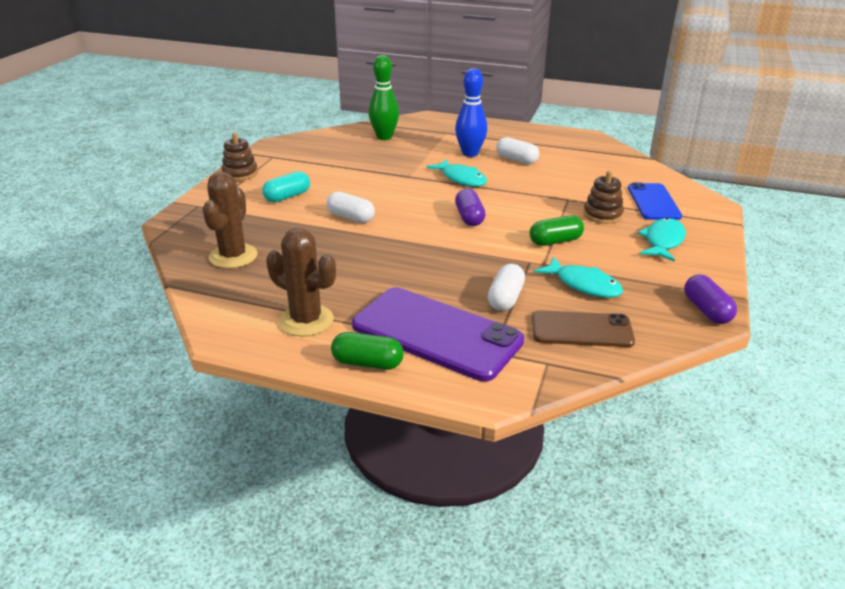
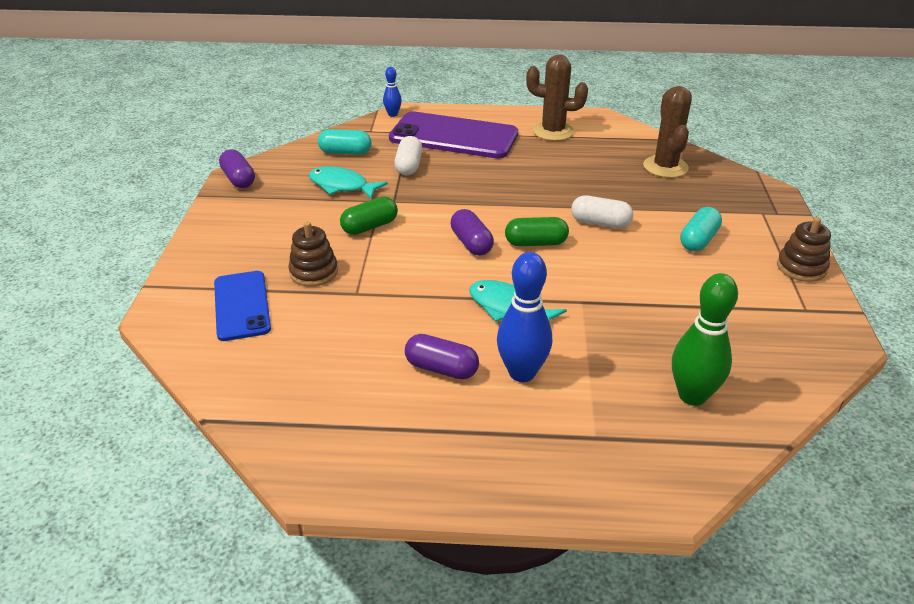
camera: 165 degrees right, 5 degrees up
green capsule [331,332,404,370] -> green capsule moved to [505,217,569,246]
white capsule [496,137,539,164] -> purple capsule [405,334,479,379]
brown phone [532,310,635,347] -> turquoise capsule [318,129,371,155]
turquoise fish [638,218,686,261] -> none
none -> blue bowling pin [383,67,402,117]

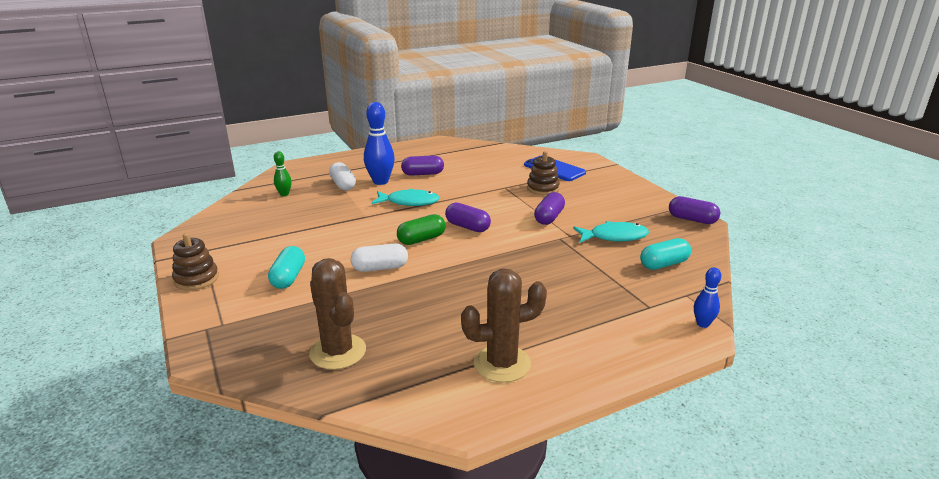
camera: 150 degrees right, 10 degrees down
green capsule [340,197,398,235] -> purple capsule [534,192,565,225]
purple phone [389,111,518,158] -> none
white capsule [394,136,422,175] -> white capsule moved to [329,162,356,191]
green bowling pin [672,273,738,406] -> green bowling pin [274,151,292,196], size x0.54

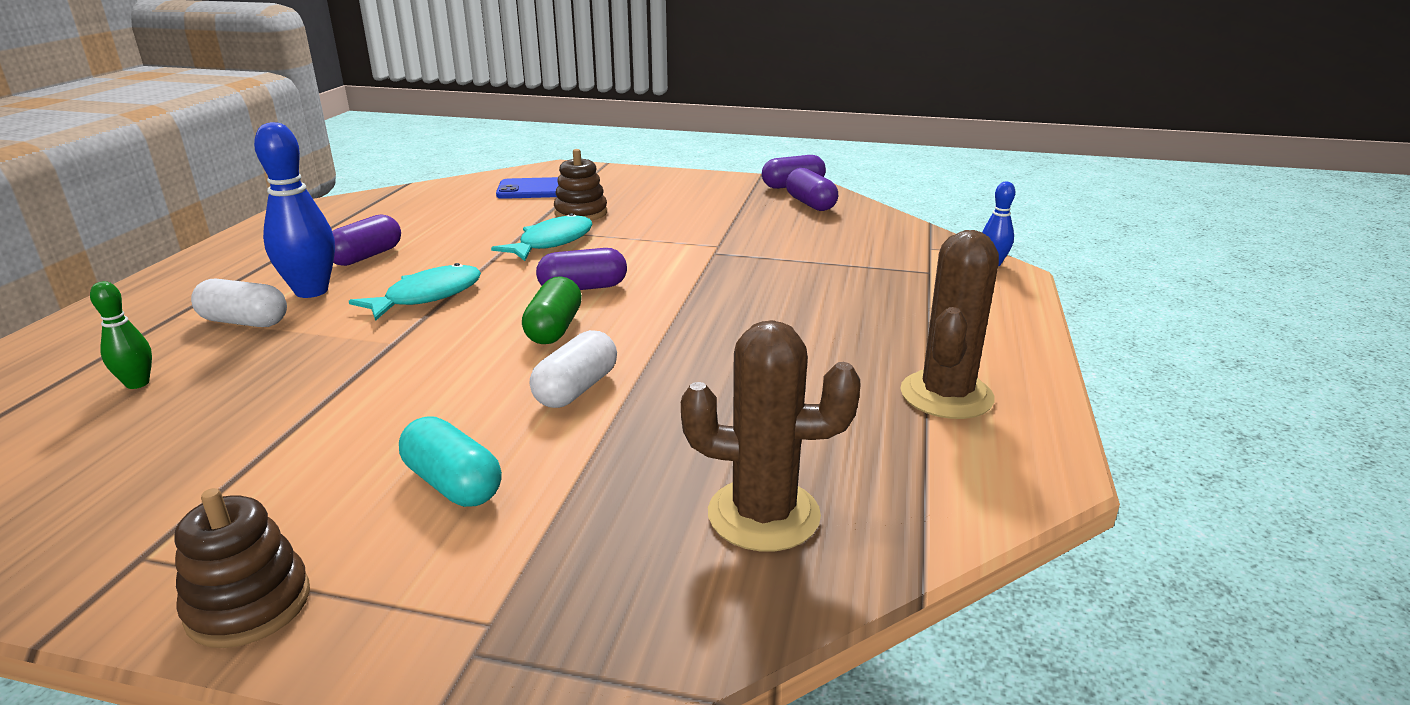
camera: 50 degrees left, 0 degrees up
purple capsule [534,192,565,225] -> purple capsule moved to [786,168,838,211]
turquoise fish [573,221,649,242] -> turquoise fish moved to [491,213,593,261]
turquoise capsule [640,238,691,270] -> none

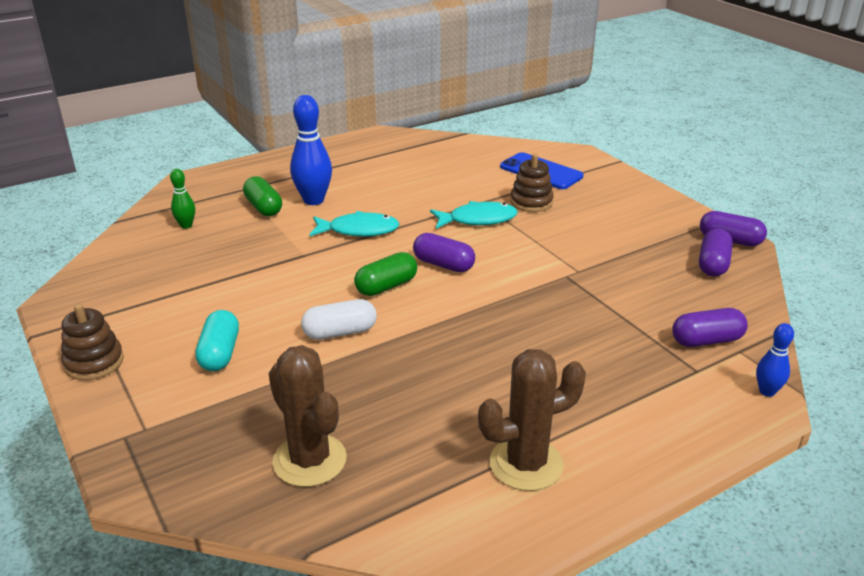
camera: 45 degrees right, 5 degrees up
white capsule [191,279,287,327] -> green capsule [243,176,282,216]
purple capsule [332,215,401,266] -> purple capsule moved to [672,308,748,347]

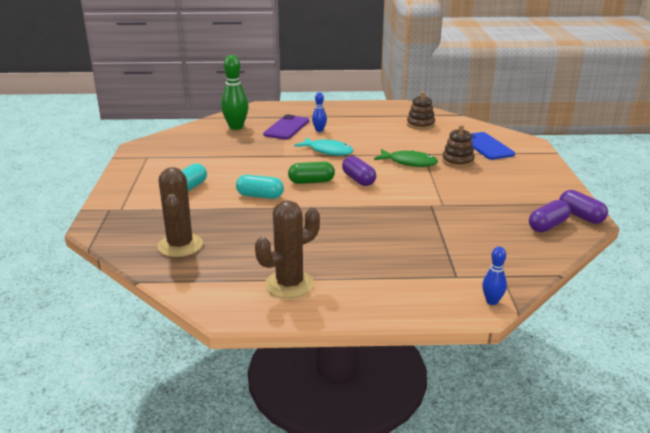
camera: 30 degrees right, 5 degrees down
brown stacking toy [61,304,124,380] -> brown stacking toy moved to [407,91,435,130]
green bowling pin [170,169,195,229] -> green bowling pin [221,55,249,130], size x1.86
green capsule [243,176,282,216] -> purple phone [263,114,309,140]
blue bowling pin [290,95,332,205] -> blue bowling pin [312,92,327,132], size x0.54
white capsule [301,299,377,340] -> turquoise capsule [236,175,284,199]
turquoise fish [430,201,518,229] -> green fish [374,149,438,167]
brown cactus [478,349,586,491] -> brown cactus turned 45 degrees counterclockwise [255,200,320,298]
purple capsule [672,308,748,347] -> none

